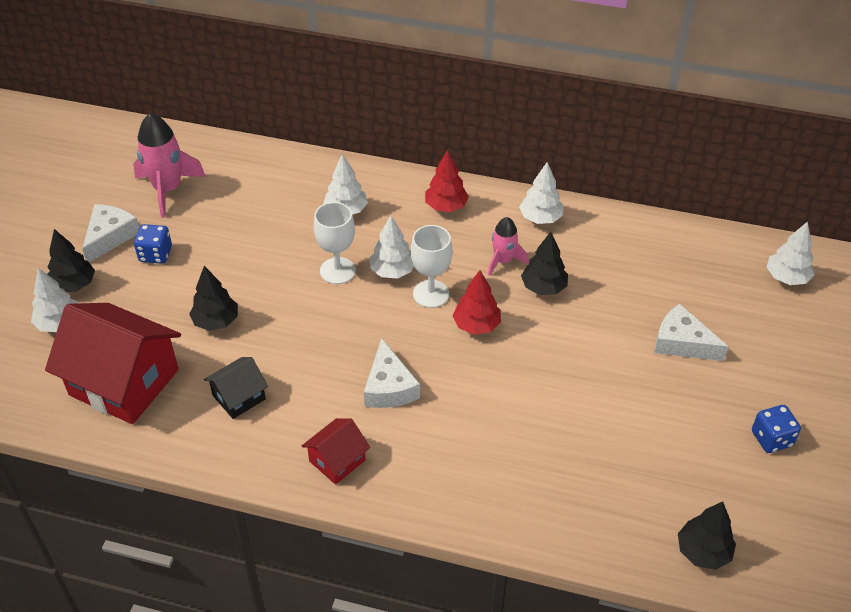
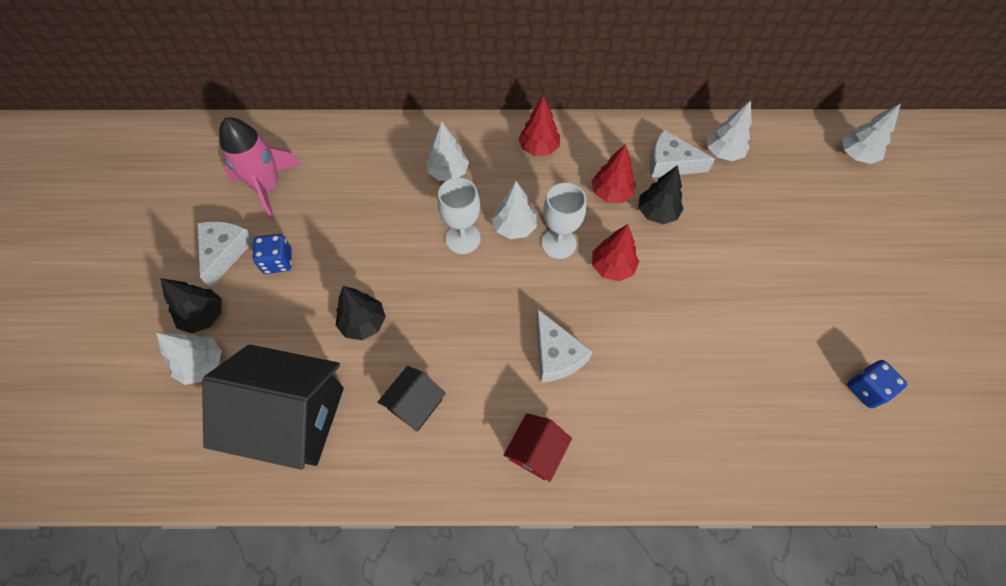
camera: 15 degrees left, 15 degrees up
red house [45,303,181,424] -> black house [202,344,344,470]
pink rocket [488,217,529,276] -> red tree [591,144,636,203]
white tree [519,162,563,224] -> white tree moved to [707,101,752,161]
white cheese [654,304,729,361] -> white cheese moved to [650,130,715,177]
black tree [678,502,736,570] -> none
blue dice [752,405,801,453] -> blue dice moved to [847,360,907,408]

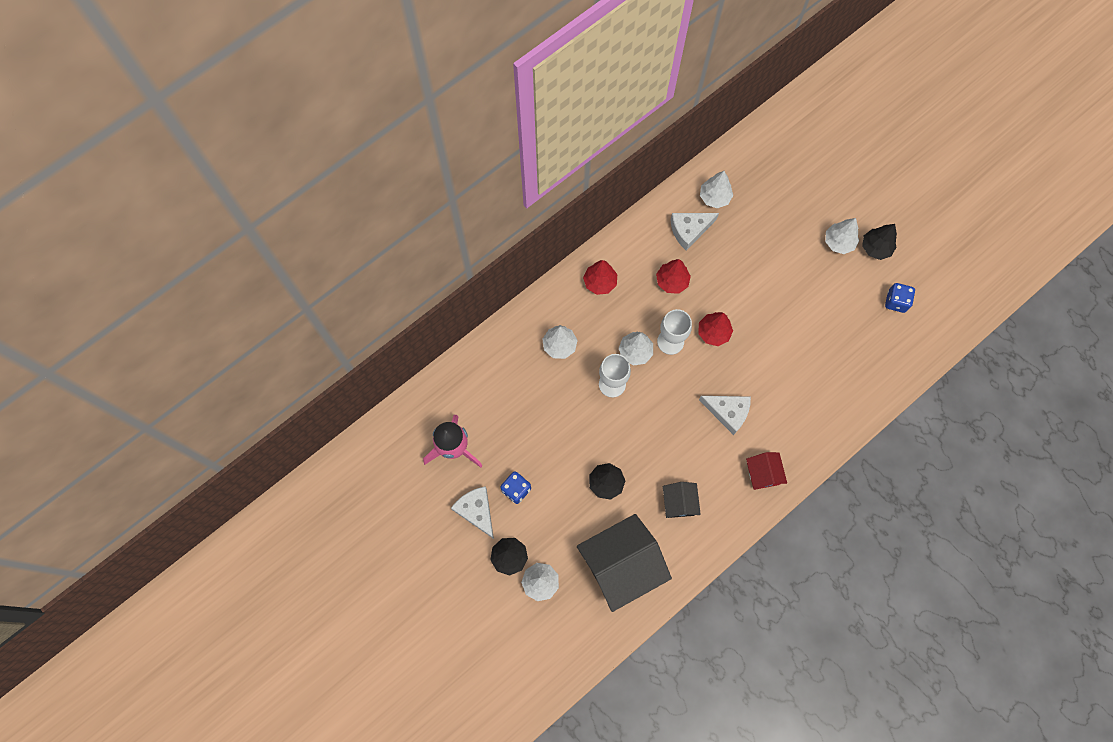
camera: 40 degrees left, 10 degrees up
black tree [638,165,683,224] -> black tree moved to [862,224,897,260]
white tree [842,103,901,164] -> white tree moved to [825,218,859,254]

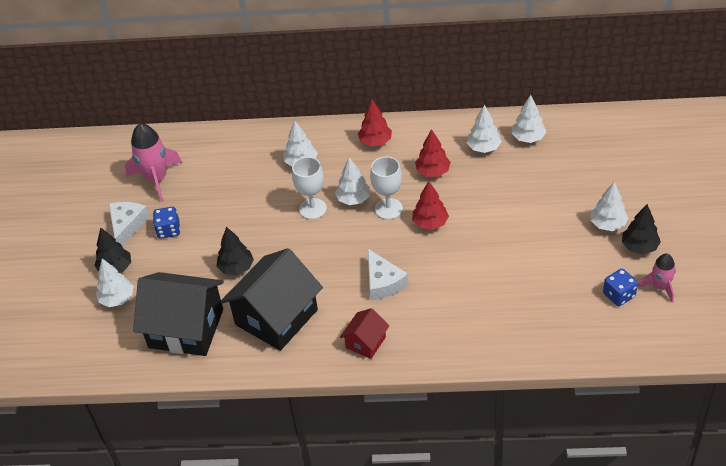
camera: 45 degrees right, 25 degrees down
black house [663,482,701,518] -> black house [220,248,323,351], size x2.05
white cheese [670,213,719,251] -> white tree [467,105,502,153]
none -> pink rocket [638,253,676,303]

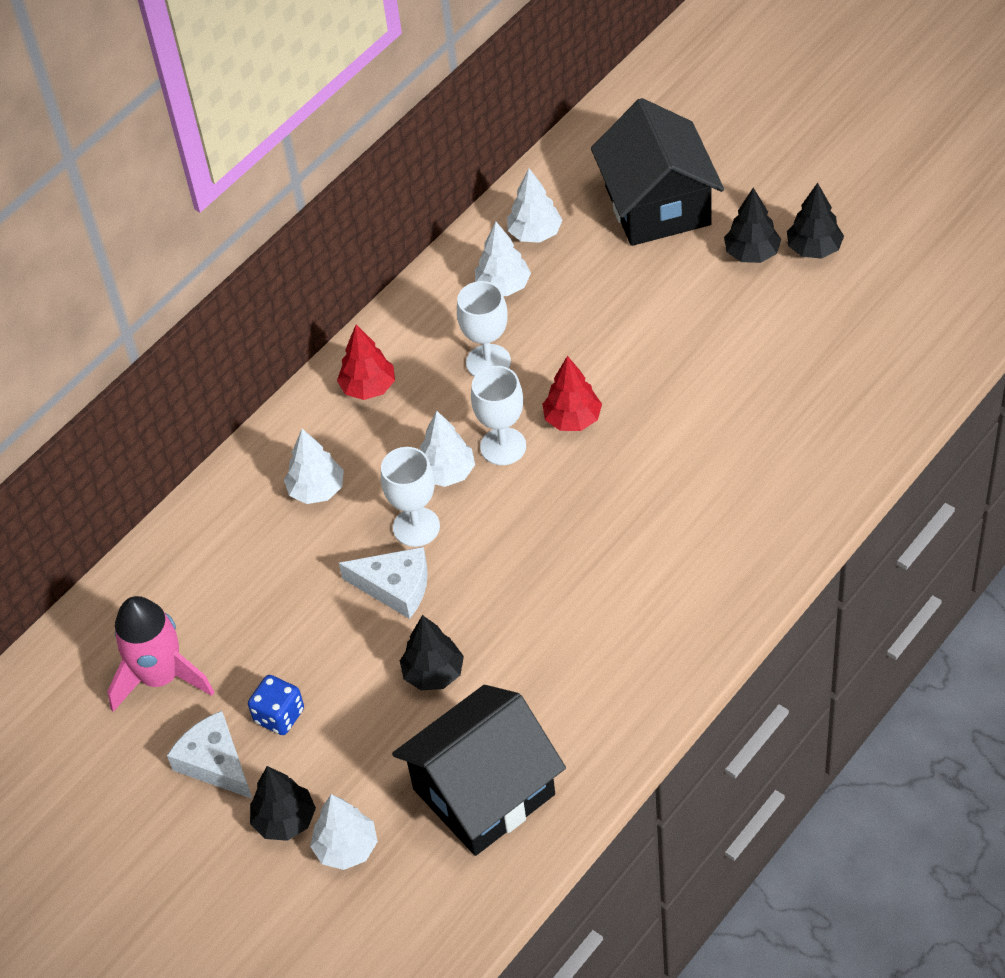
camera: 50 degrees left, 5 degrees up
black house [220,248,323,351] -> black house moved to [591,98,724,246]
red house [340,308,389,359] -> none
white cheese [368,249,409,300] -> white cheese moved to [339,547,428,619]
red tree [415,129,451,177] -> white goblet [457,281,511,376]
white tree [591,182,628,231] -> black tree [724,188,781,263]
blue dice [603,269,638,306] -> none
pink rocket [638,253,676,303] -> none

